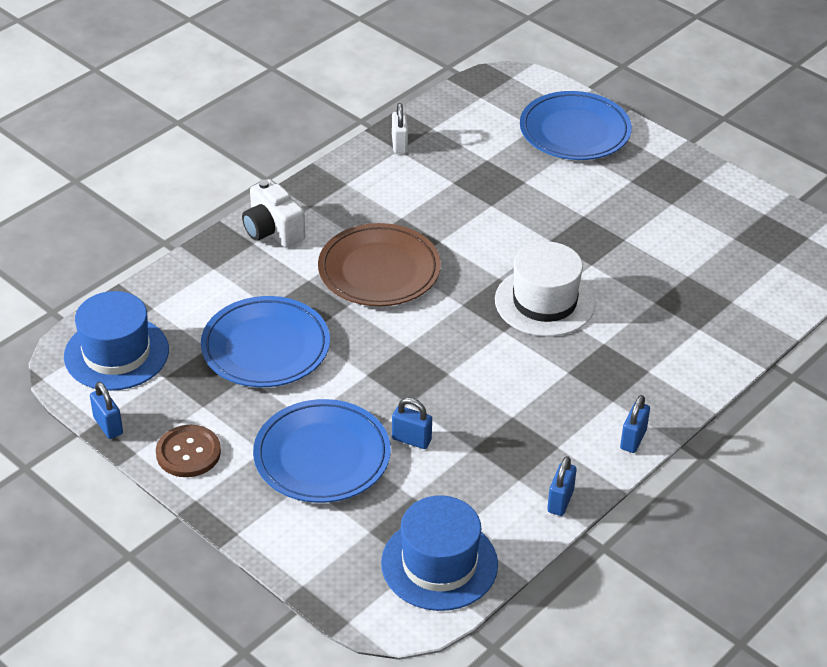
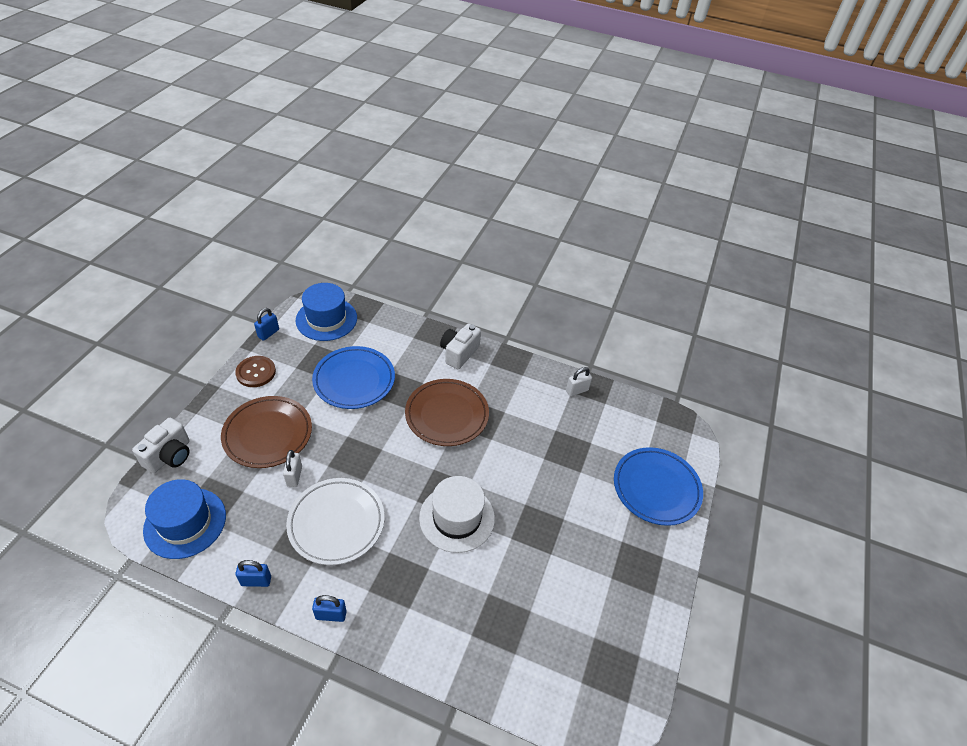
camera: 65 degrees right, 5 degrees up
blue plate [253,399,391,503] -> brown plate [221,396,312,468]
blue padlock [392,398,432,449] -> white padlock [283,450,302,487]
none -> white camera [132,418,190,473]
none -> white plate [286,478,384,565]

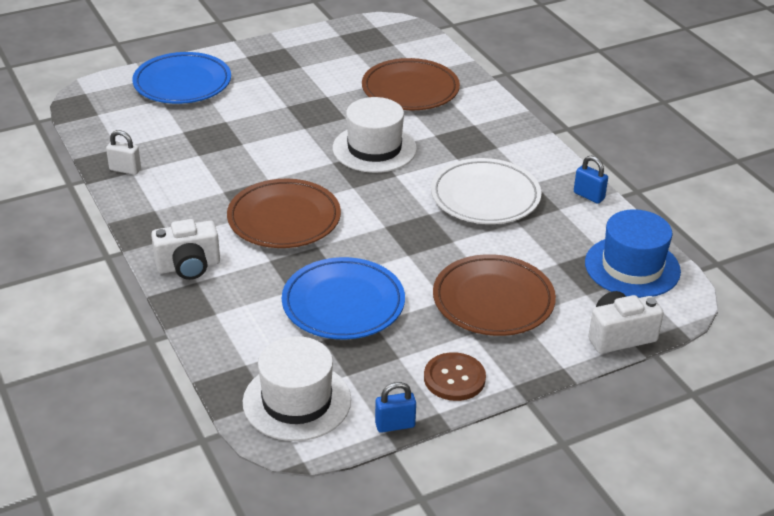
camera: 135 degrees left, 10 degrees down
white padlock [283,450,302,487] -> none
blue hat [296,283,357,341] -> white hat [243,336,351,441]
blue padlock [312,595,347,622] -> none
none -> brown plate [362,58,460,110]

